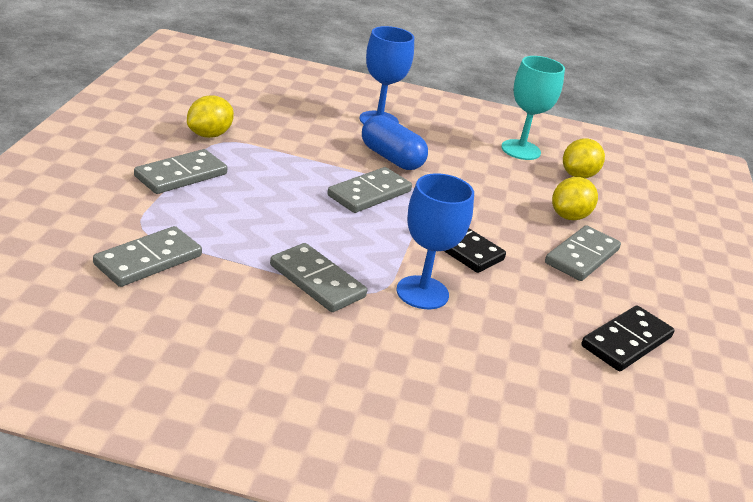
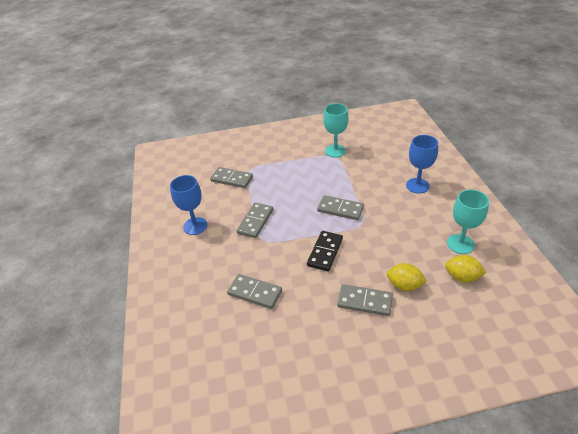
camera: 75 degrees right, 10 degrees up
grey domino [134,149,227,194] -> grey domino moved to [227,274,282,309]
yellow lemon [187,95,234,138] -> turquoise goblet [323,103,349,158]
blue capsule [362,115,428,170] -> none
blue goblet [396,173,474,309] -> blue goblet moved to [170,175,207,235]
black domino [581,306,674,371] -> none

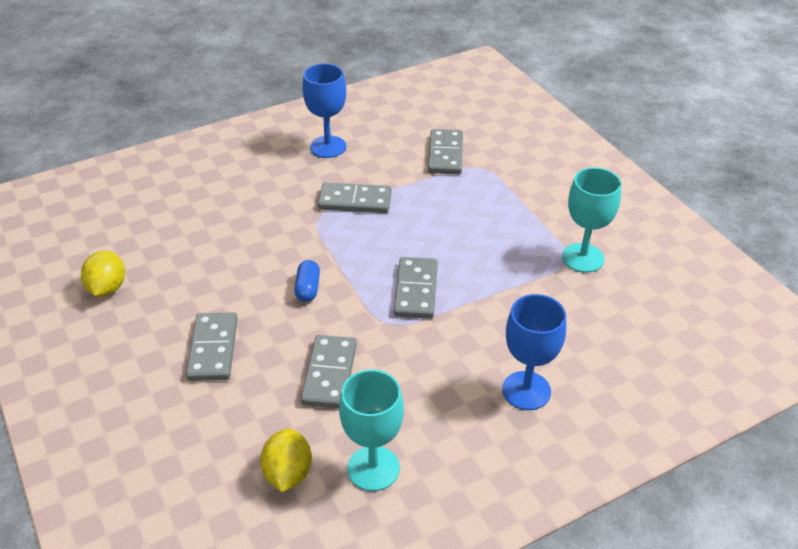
camera: 70 degrees right, 0 degrees up
grey domino [227,274,282,309] -> grey domino moved to [300,335,357,408]
black domino [307,231,343,272] -> blue capsule [294,260,320,302]
yellow lemon [387,263,427,291] -> yellow lemon moved to [81,251,125,296]

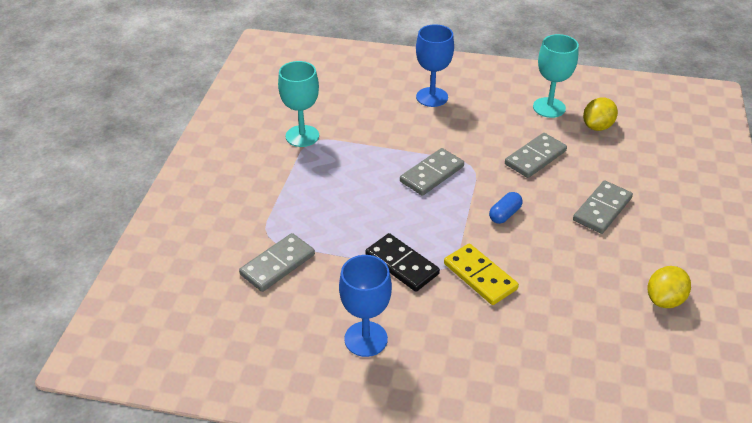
camera: 140 degrees left, 0 degrees up
grey domino [318,183,391,213] -> black domino [365,233,440,292]
none -> yellow domino [444,244,519,305]

